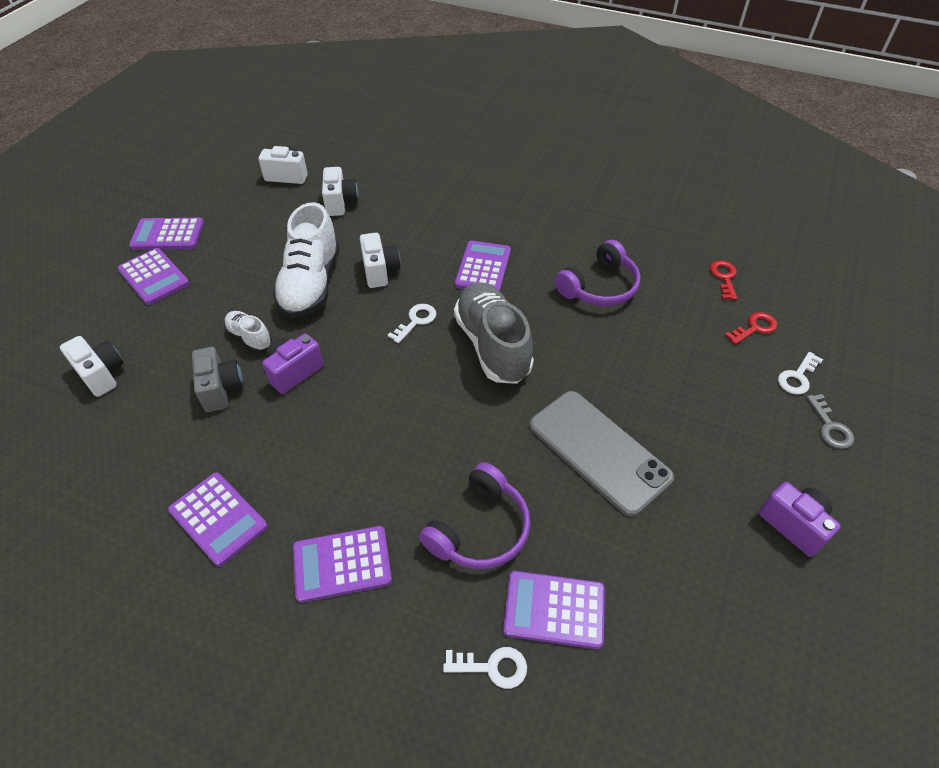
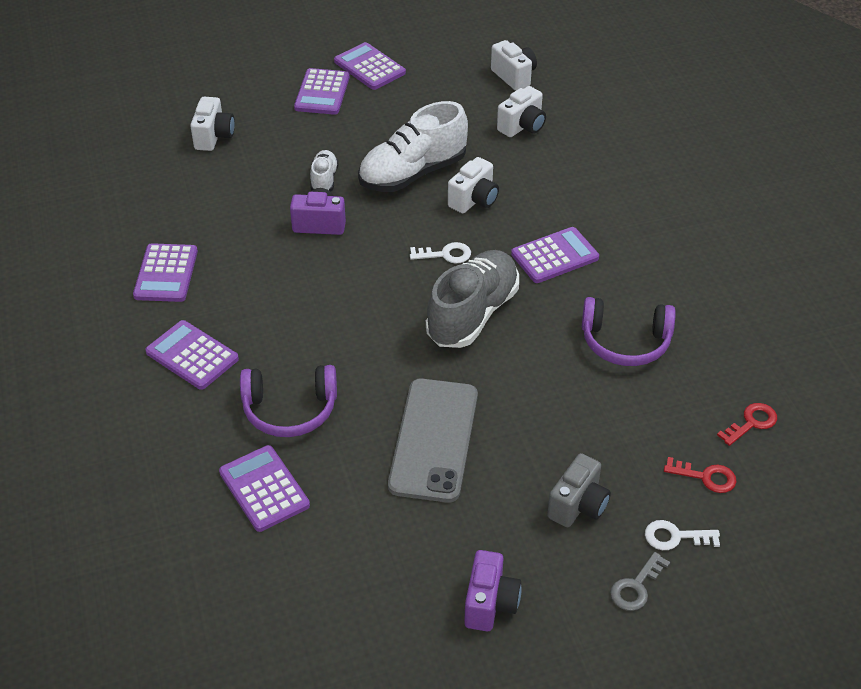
camera: 50 degrees right, 5 degrees down
grey camera [192,347,243,412] -> grey camera moved to [547,453,611,527]
white key [443,647,527,689] -> none

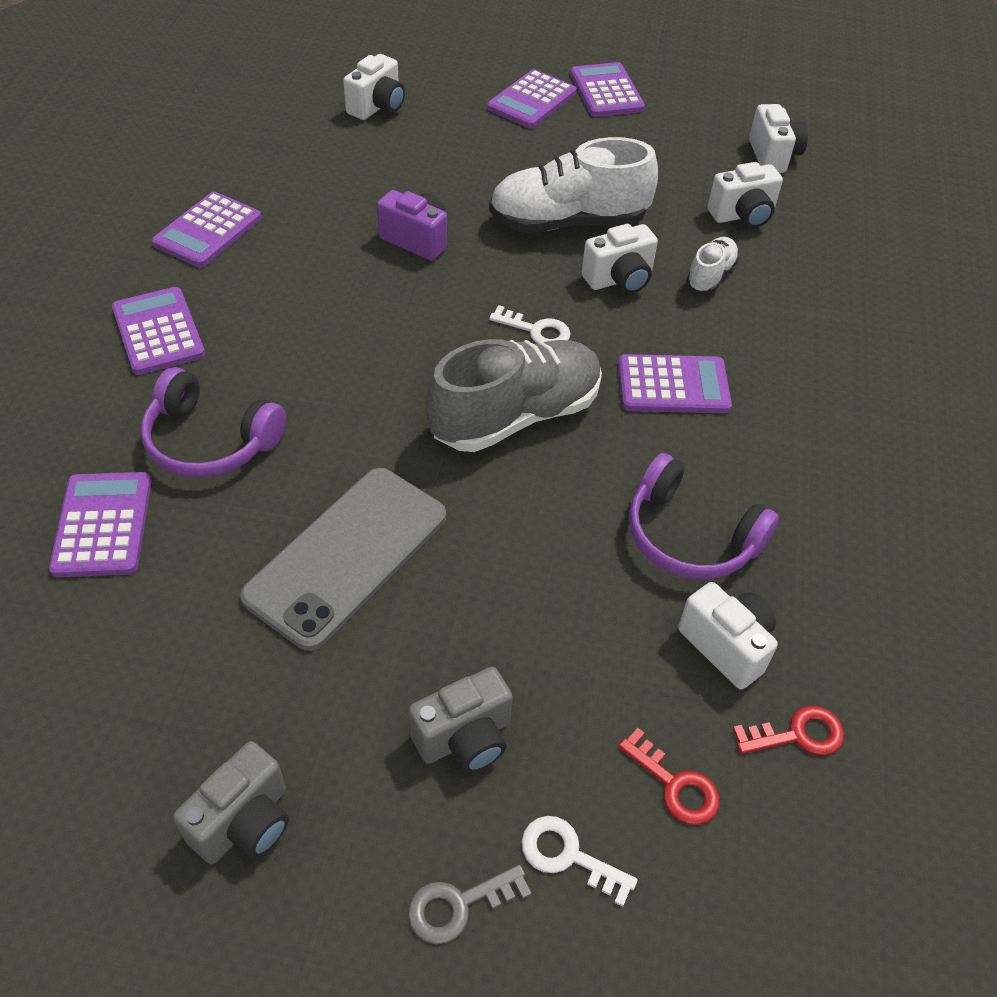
camera: 25 degrees right, 5 degrees up
white shoe [310,150,339,192] -> white shoe moved to [686,237,739,293]
purple camera [464,550,521,631] -> grey camera [173,741,289,864]
none -> white camera [678,582,778,689]

